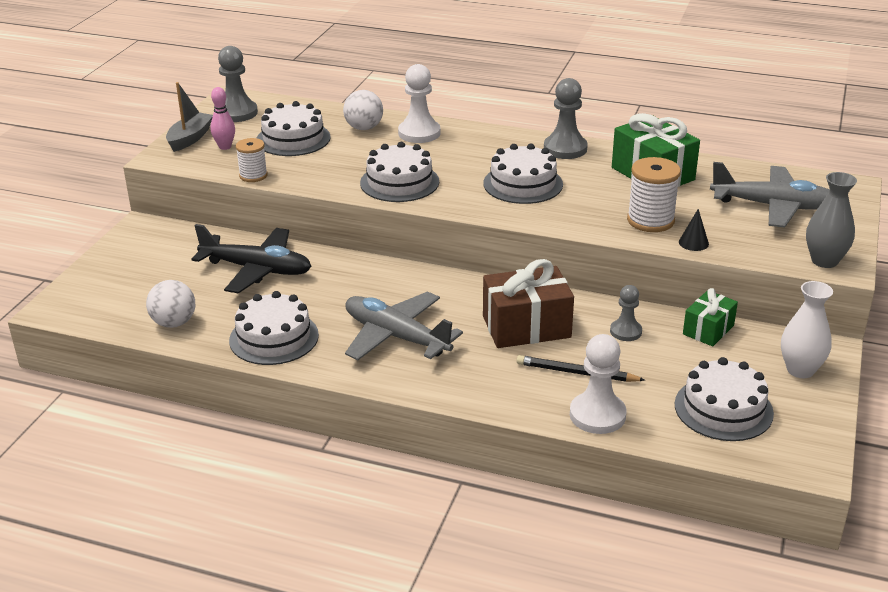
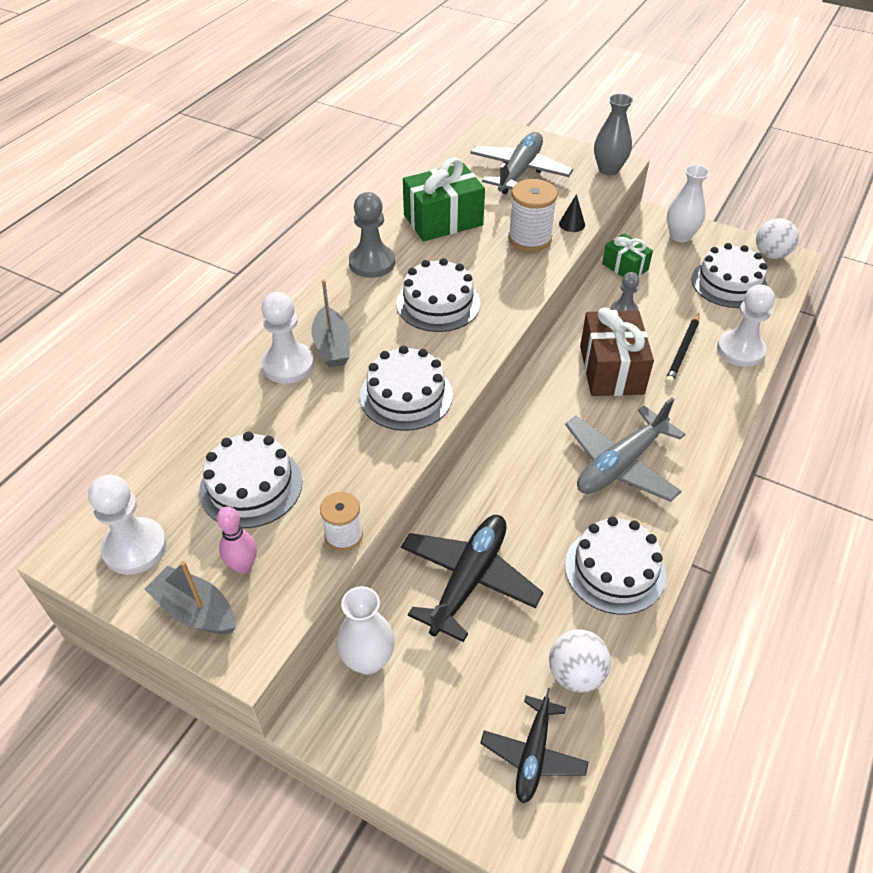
camera: 80 degrees left, 15 degrees up
grey pawn [218,46,258,122] -> white pawn [88,475,167,575]
white ball [343,90,383,130] -> white ball moved to [756,218,799,259]
none -> grey boat [312,280,350,368]
none -> white vase [337,586,395,675]
none -> black plane [480,688,588,803]

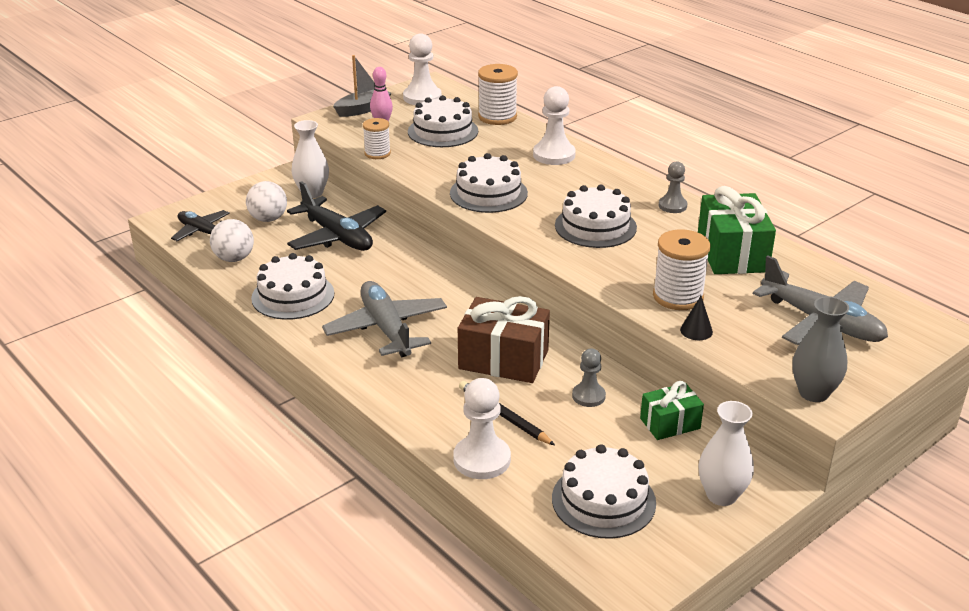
camera: 110 degrees right, 15 degrees down
grey boat [312,280,350,368] -> none
grey pawn [349,192,395,278] -> grey pawn [659,161,687,213], size x0.62
white ball [756,218,799,259] -> white ball moved to [246,181,287,222]
none -> white spool [478,64,518,125]

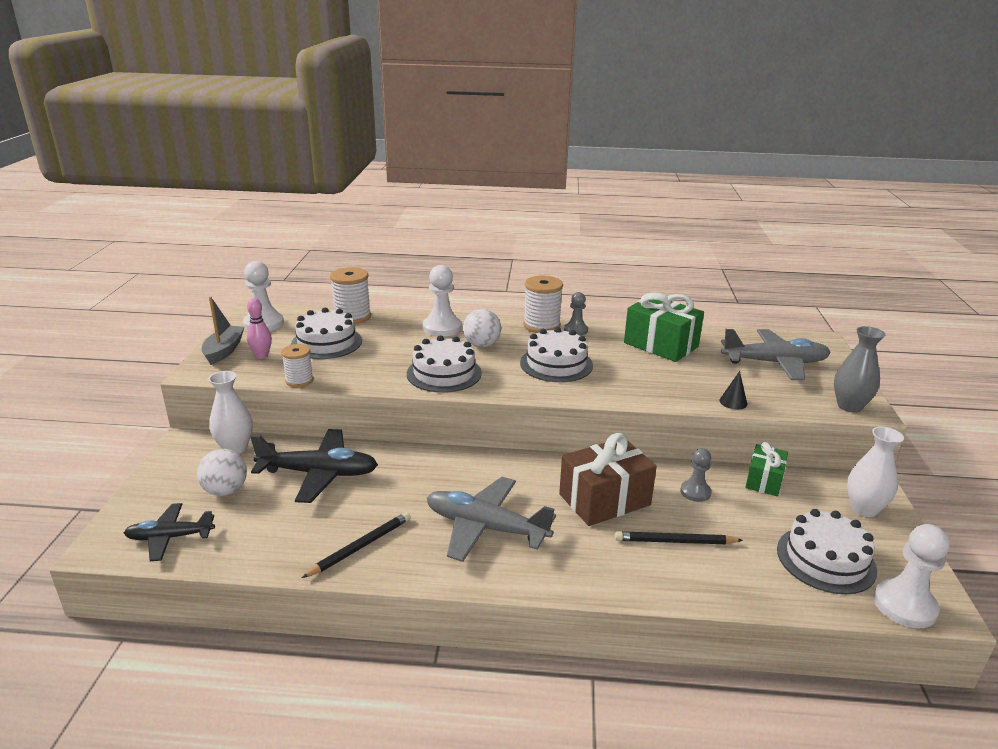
camera: 45 degrees left, 5 degrees down
white ball [210,219,254,262] -> white ball moved to [463,309,501,347]
white cake [251,253,334,320] -> black pencil [302,512,411,578]
white pawn [453,378,511,479] -> white pawn moved to [873,524,950,628]
white spool [653,229,711,310] -> white spool moved to [523,276,563,333]

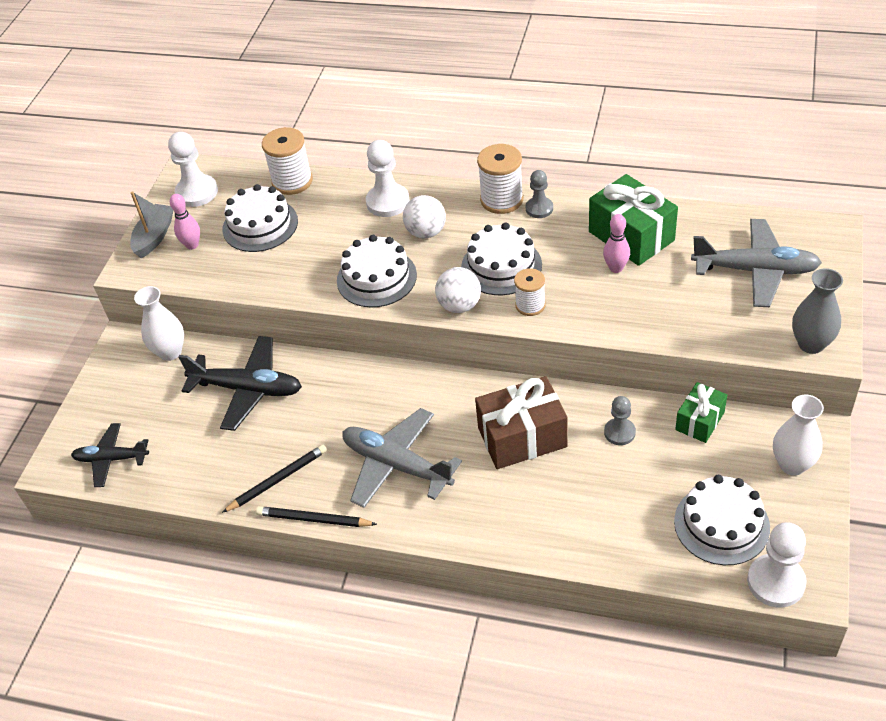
camera: 15 degrees right, 20 degrees up
white ball [197,449,247,496] -> white ball moved to [435,267,481,313]
white spool [281,344,314,387] -> white spool moved to [514,268,546,316]
black pencil [615,531,743,544] -> black pencil moved to [256,506,377,527]
black cone [720,371,747,410] -> none
none -> pink bowling pin [603,214,630,273]

